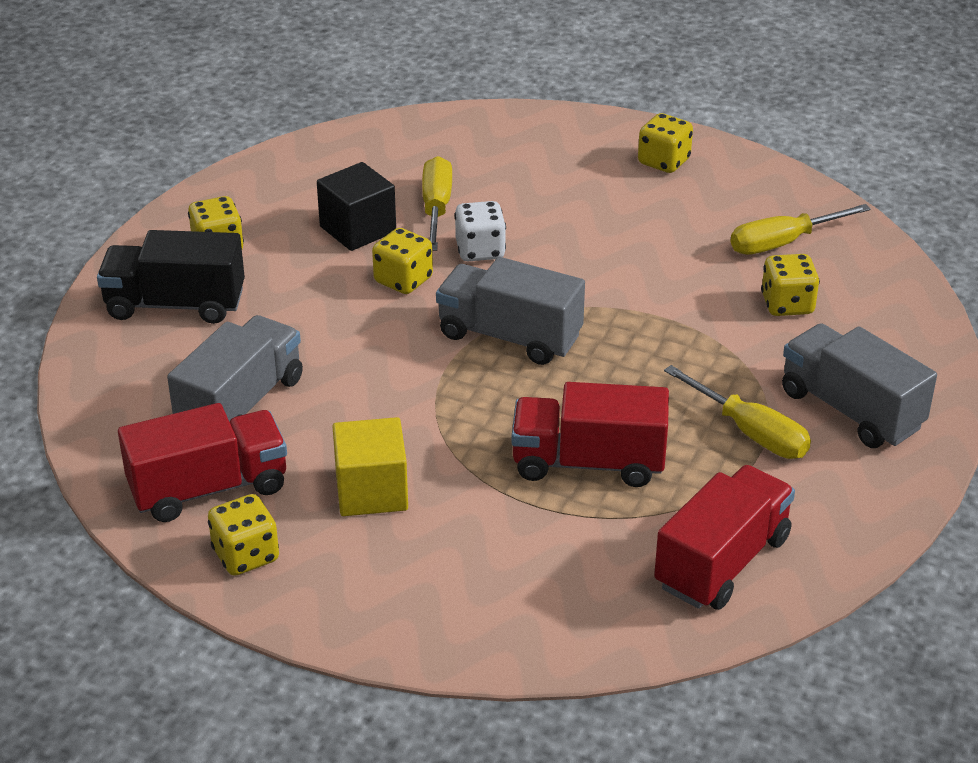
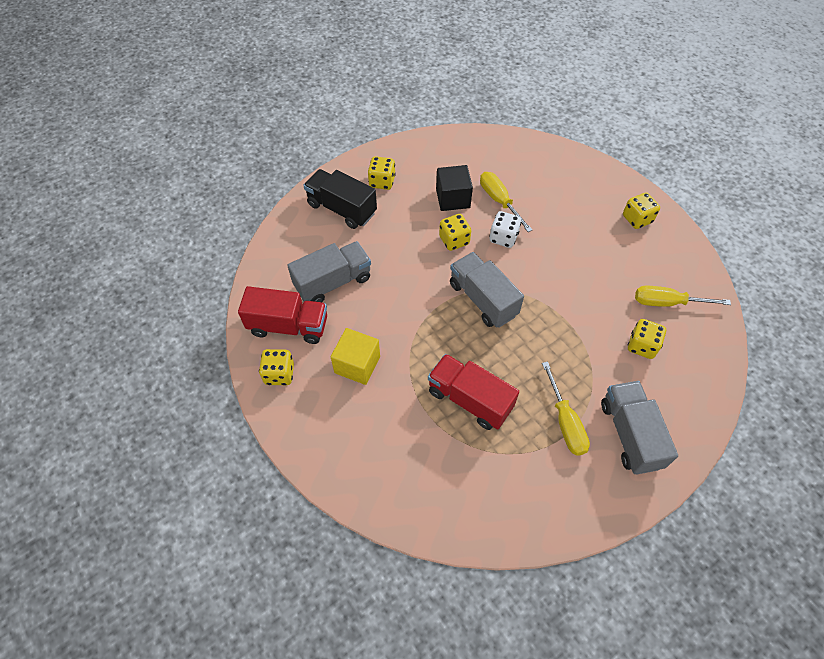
camera: 30 degrees right, 20 degrees up
yellow screwdriver [422,156,452,251] -> yellow screwdriver turned 60 degrees counterclockwise [480,172,532,232]
red truck [654,465,795,610] -> none

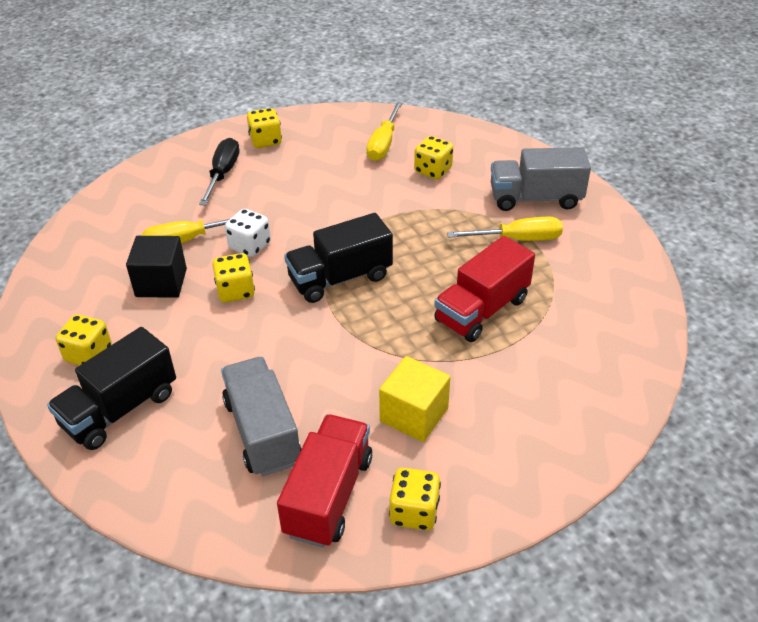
camera: 80 degrees left, 15 degrees down
grey truck [450,252,524,328] -> black truck [284,213,393,303]
none -> black screwdriver [199,138,239,206]

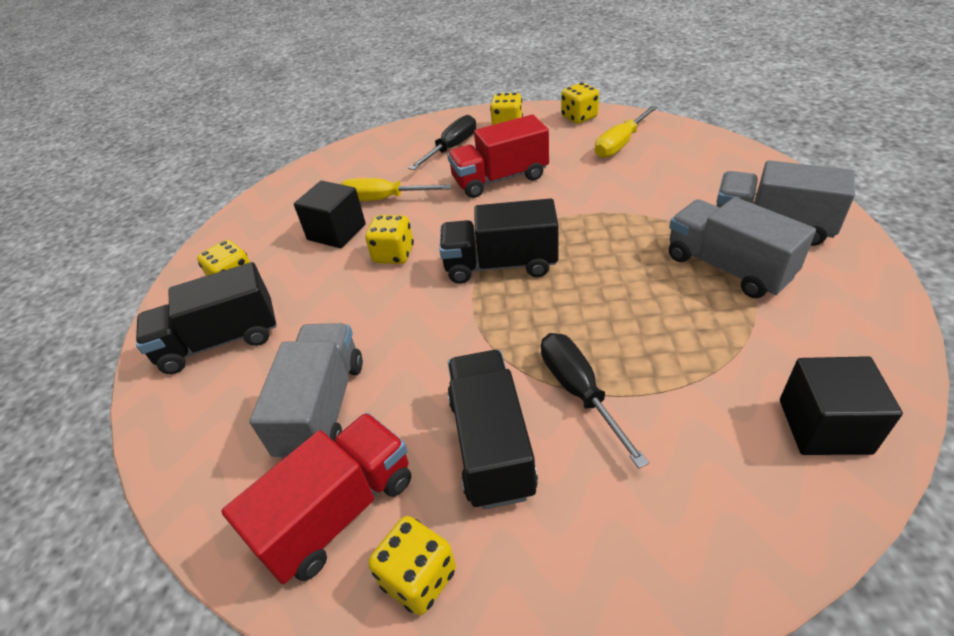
camera: 30 degrees right, 0 degrees up
white dice [225,209,271,257] -> none
yellow cube [379,356,450,442] -> black truck [447,350,538,510]
yellow dice [414,136,453,179] -> yellow dice moved to [561,83,599,124]
red truck [434,236,535,342] -> red truck moved to [447,115,549,198]
yellow screwdriver [447,217,563,241] -> grey truck [669,197,816,298]
none -> black screwdriver [541,333,649,468]
none -> black cube [780,356,903,455]

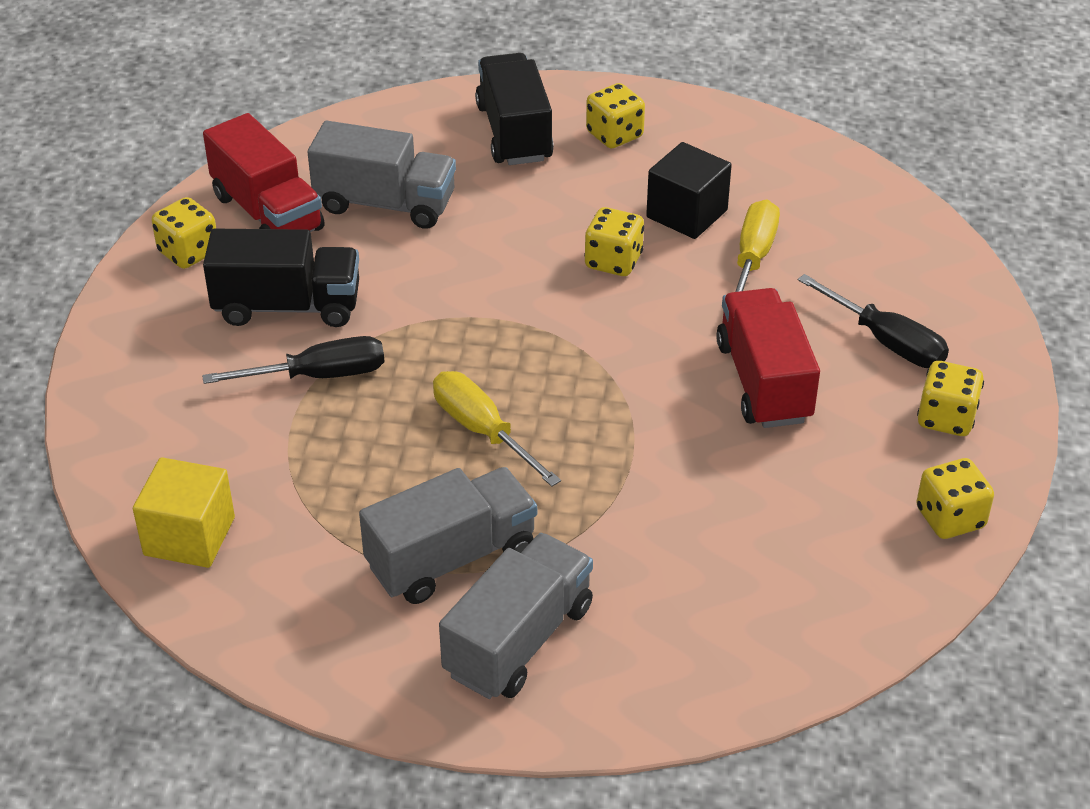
camera: 95 degrees right, 0 degrees up
black truck [440,198,558,284] -> none
yellow screwdriver [595,106,658,158] -> yellow screwdriver moved to [433,371,561,487]
black cube [780,356,903,455] -> yellow cube [133,457,235,568]

